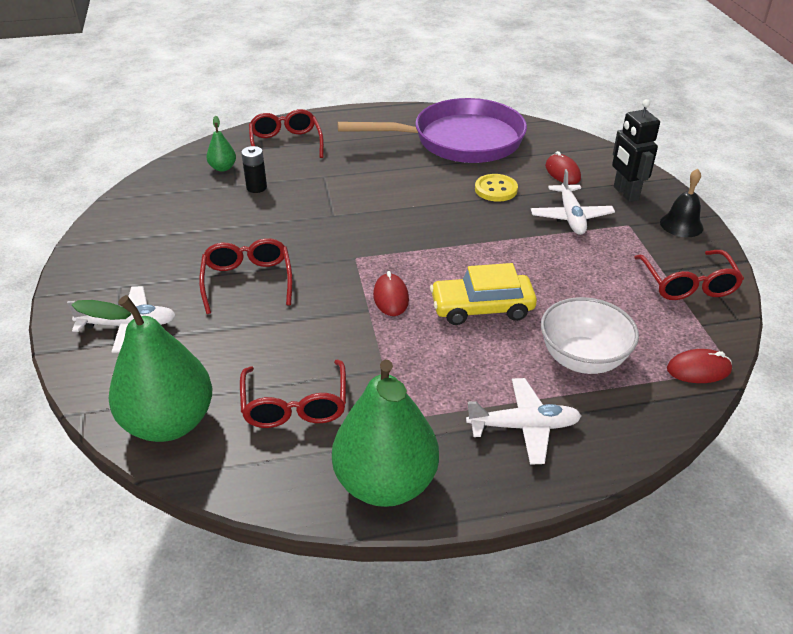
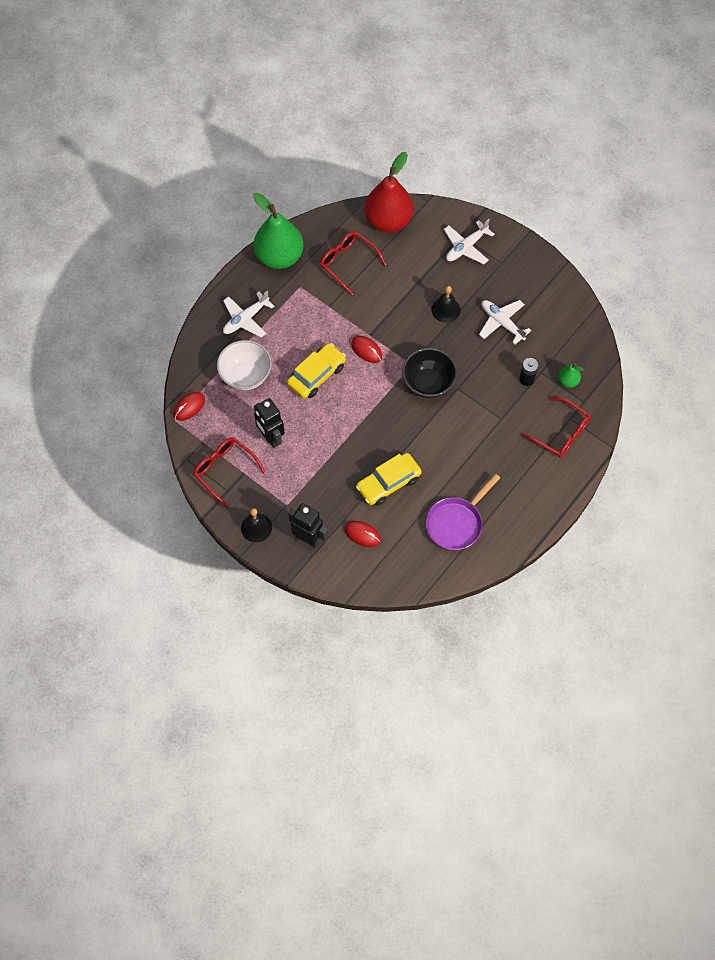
camera: 140 degrees right, 25 degrees up
green pear [71,295,212,442] -> red pear [364,152,414,233]
red glasses [199,238,292,314] -> black bell [432,286,460,322]
purple pan [337,98,527,163] -> purple pan [426,474,500,551], size x0.60
yellow button [475,174,518,202] -> yellow car [356,453,422,506]
white plane [531,169,615,235] -> white plane moved to [479,300,531,344]
none -> black robot [254,398,285,448]
none -> black bowl [402,348,457,398]

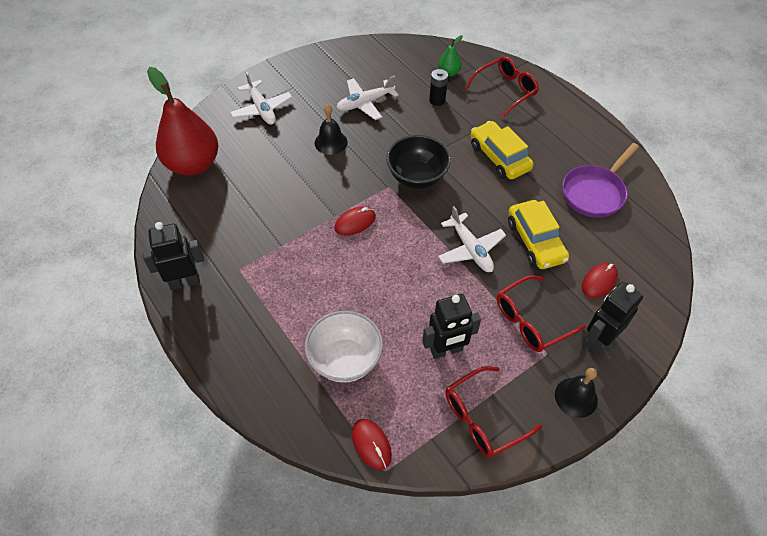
camera: 75 degrees left, 10 degrees down
white plane [223,291,274,338] -> white plane moved to [438,206,506,272]
green pear [253,193,304,269] -> black robot [142,222,204,290]
yellow car [287,343,346,398] -> yellow car moved to [471,121,534,179]
red glasses [320,231,386,295] -> red glasses moved to [497,275,586,352]
purple pan [426,474,500,551] -> purple pan turned 75 degrees clockwise [562,143,639,218]

